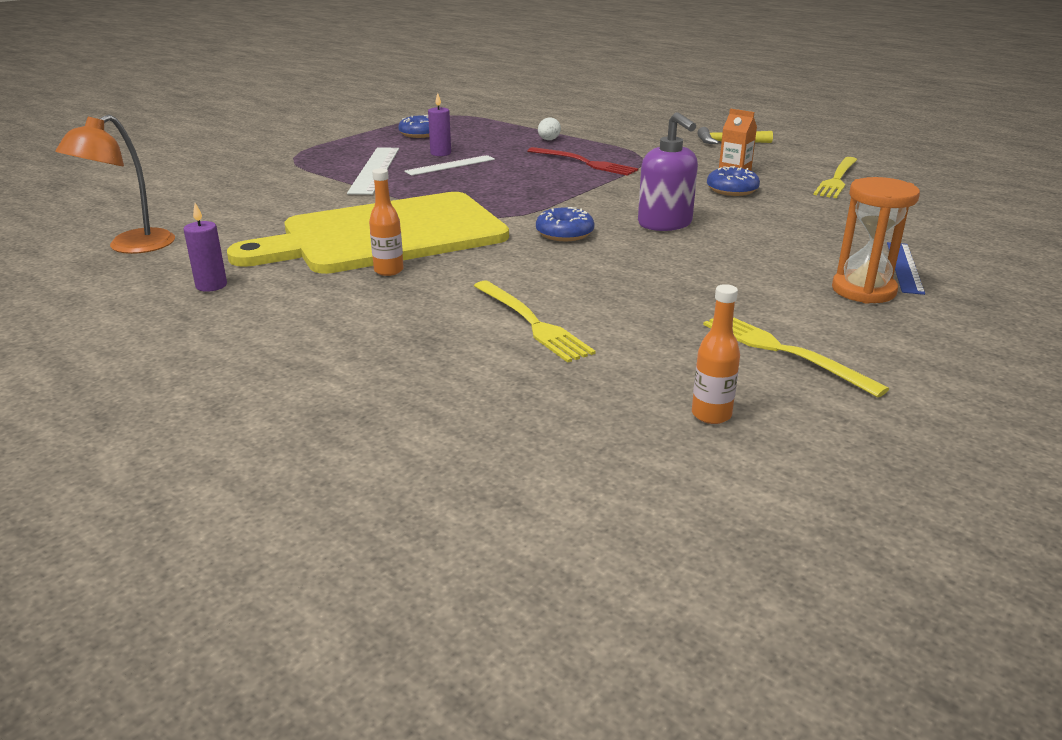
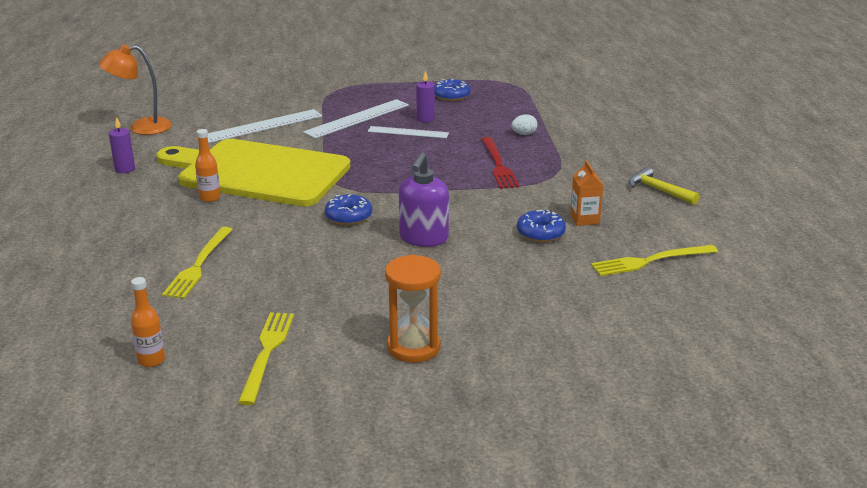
camera: 45 degrees right, 0 degrees up
blue ruler [887,242,925,295] -> none
none -> white ruler [208,109,322,143]

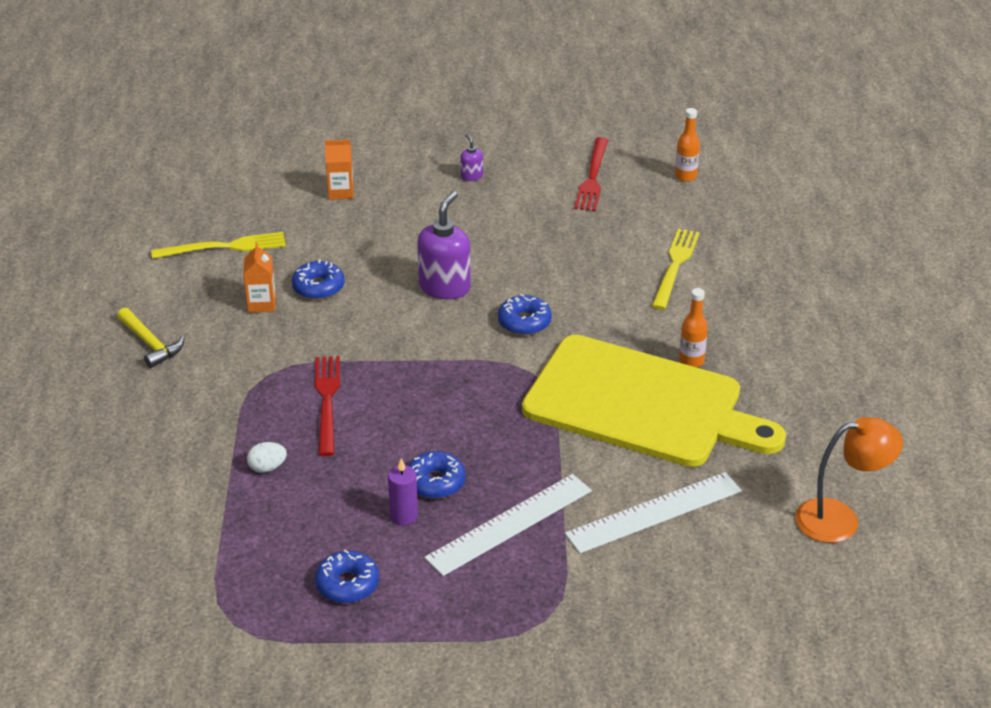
camera: 175 degrees left, 10 degrees up
purple candle [109,117,135,173] -> none
yellow fork [238,312,294,405] -> red fork [574,137,608,211]
white ruler [368,126,449,138] -> blue donut [408,451,465,499]
orange hourglass [385,255,441,363] -> purple soap dispenser [460,134,483,181]
none -> orange carton [325,140,353,200]

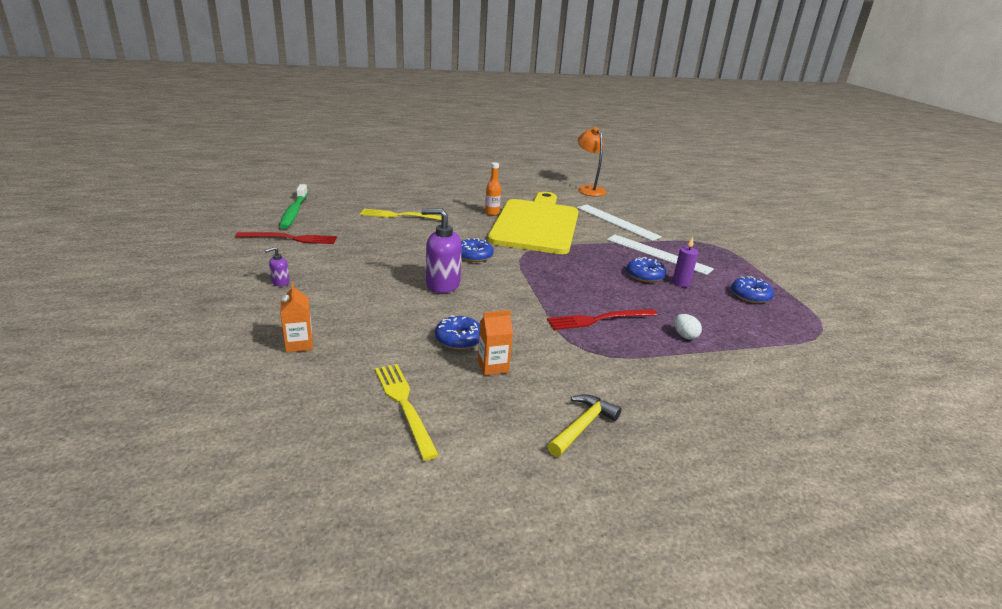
camera: 105 degrees left, 10 degrees down
orange bottle [675,108,700,182] -> green toothbrush [279,184,308,229]

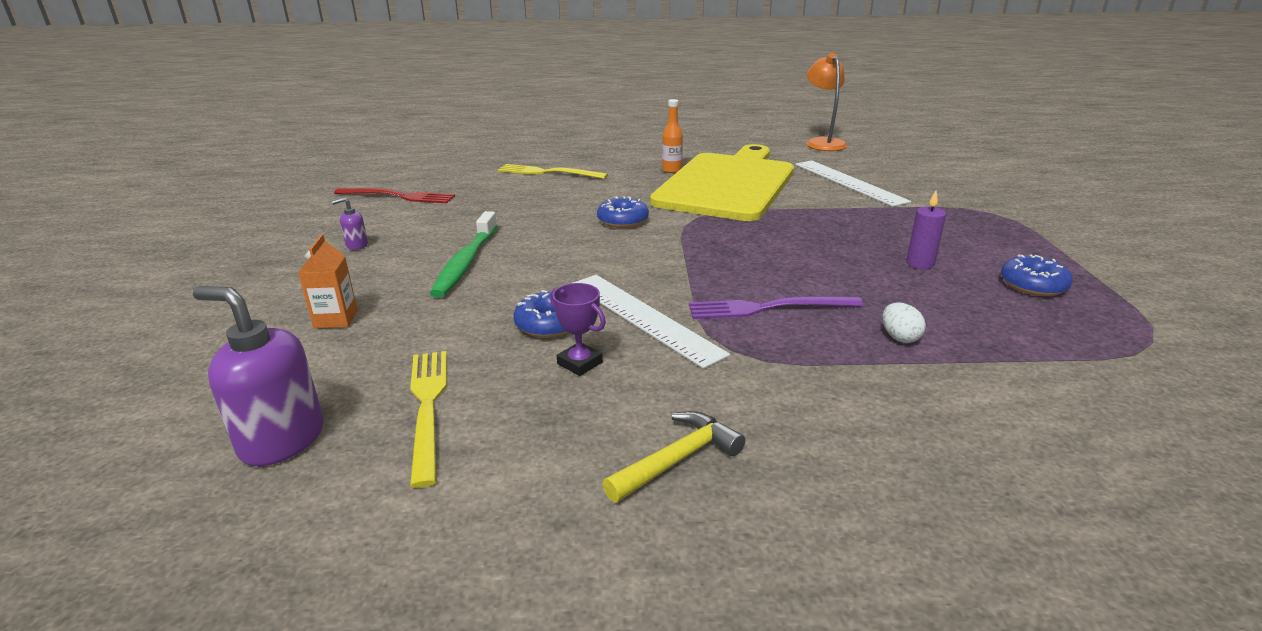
camera: 15 degrees right, 0 degrees up
green toothbrush [279,184,308,229] -> green toothbrush moved to [430,211,497,298]
purple soap dispenser [421,208,462,293] -> purple soap dispenser moved to [193,286,324,466]
orange carton [478,310,513,375] -> purple trophy [550,283,606,376]
red fork [547,309,657,330] -> purple fork [689,296,863,319]
white ruler [607,235,714,275] -> white ruler moved to [573,275,730,369]
blue donut [627,257,666,282] -> none

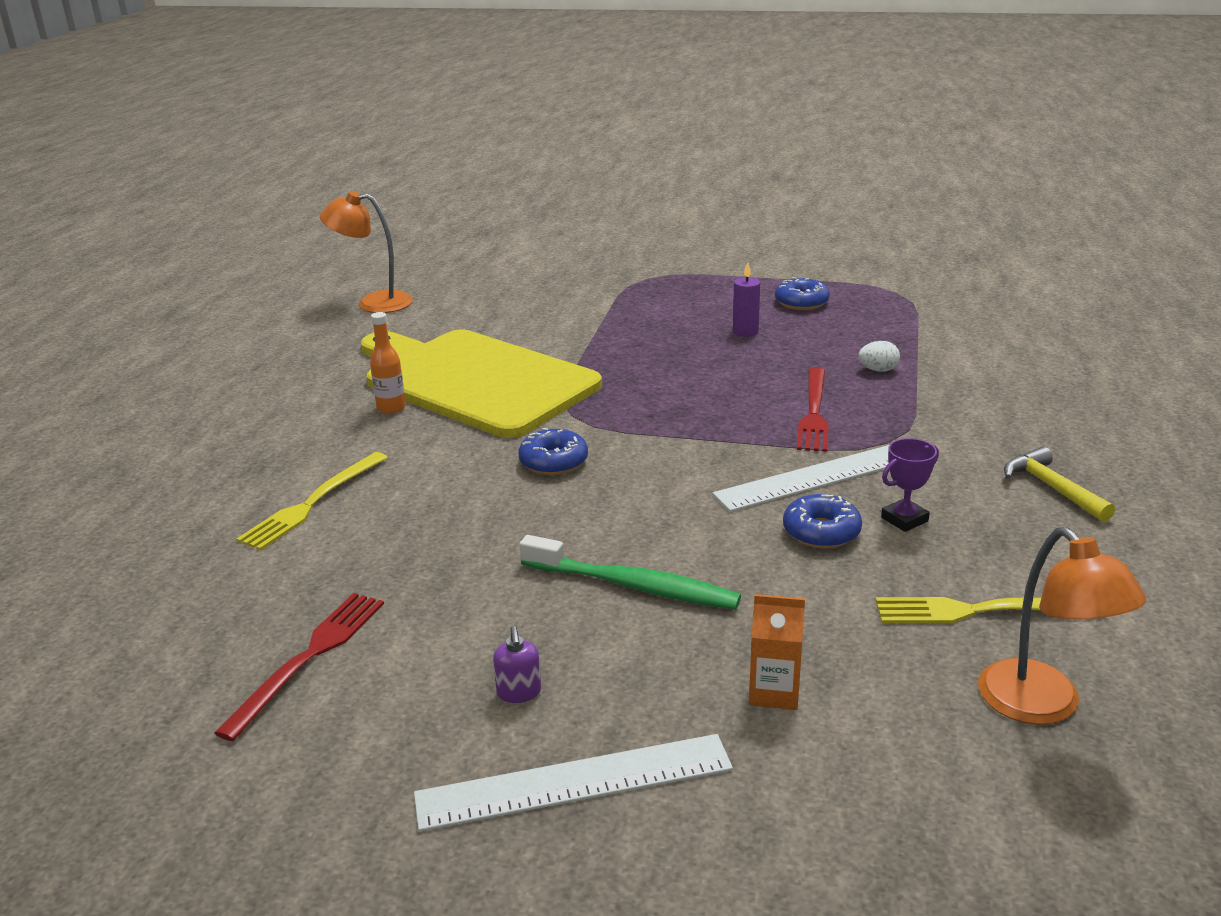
camera: 75 degrees left, 0 degrees up
purple soap dispenser [193,286,324,466] -> orange lamp [978,527,1146,725]
purple fork [689,296,863,319] -> red fork [797,368,829,452]
white ruler [795,160,911,207] -> white ruler moved to [414,734,733,832]

